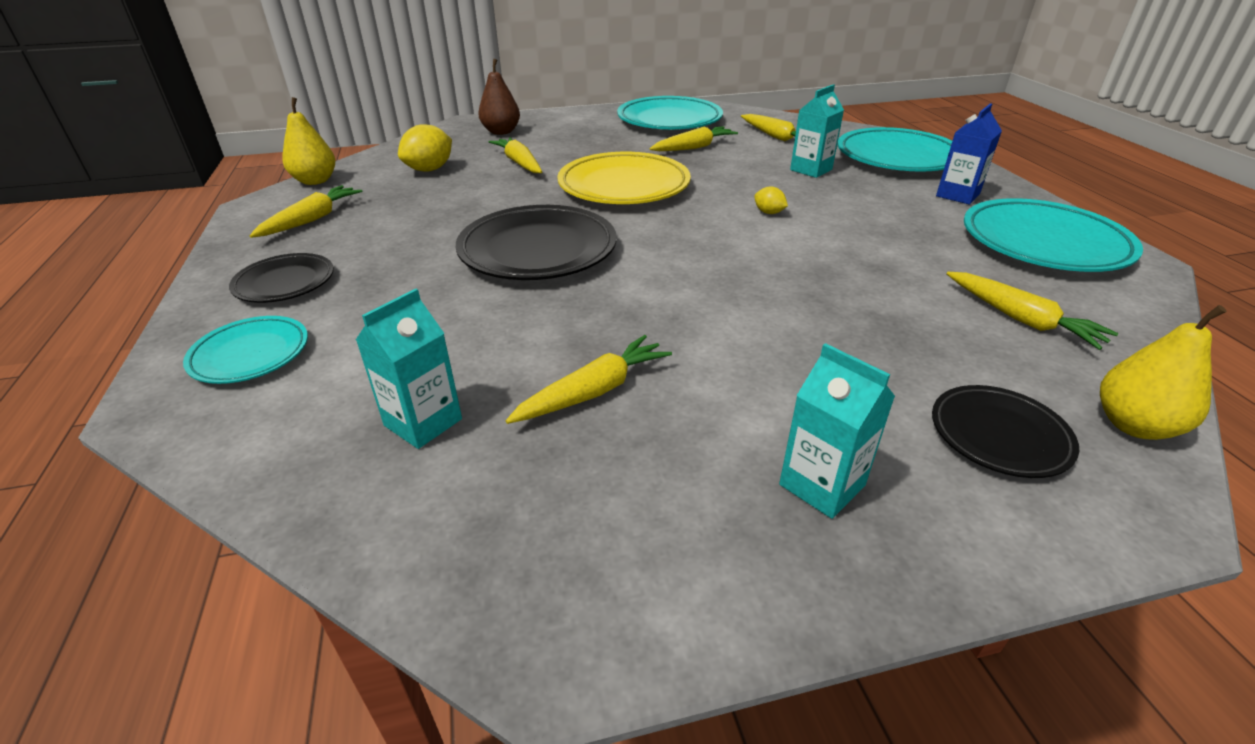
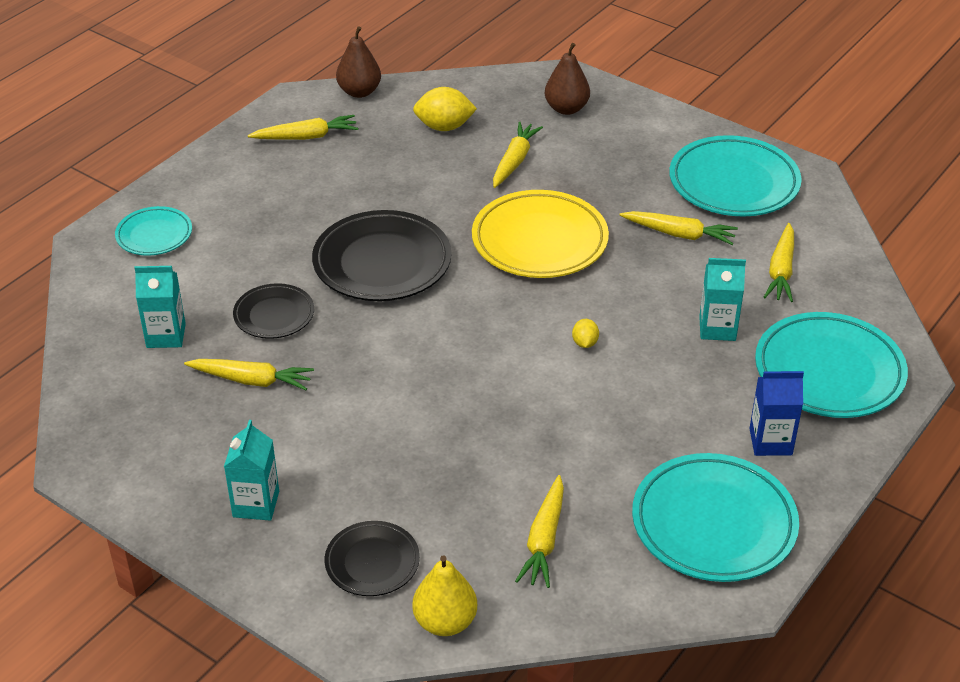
camera: 50 degrees right, 5 degrees up
black plate [229,253,334,303] -> black plate moved to [233,283,314,339]
yellow pear [282,97,335,185] -> brown pear [336,26,381,98]

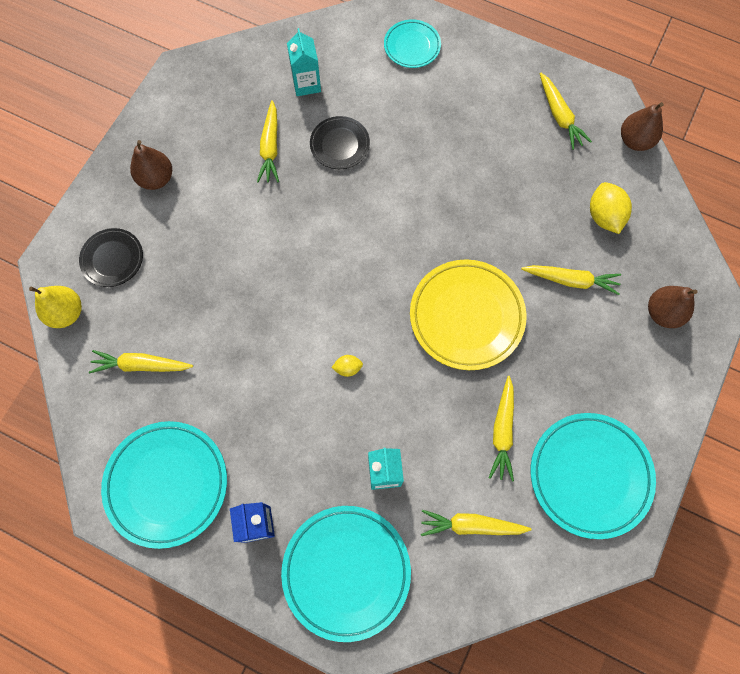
camera: 80 degrees right, 30 degrees up
turquoise carton [224,420,279,521] -> brown pear [130,140,172,190]
black plate [312,210,451,301] -> none

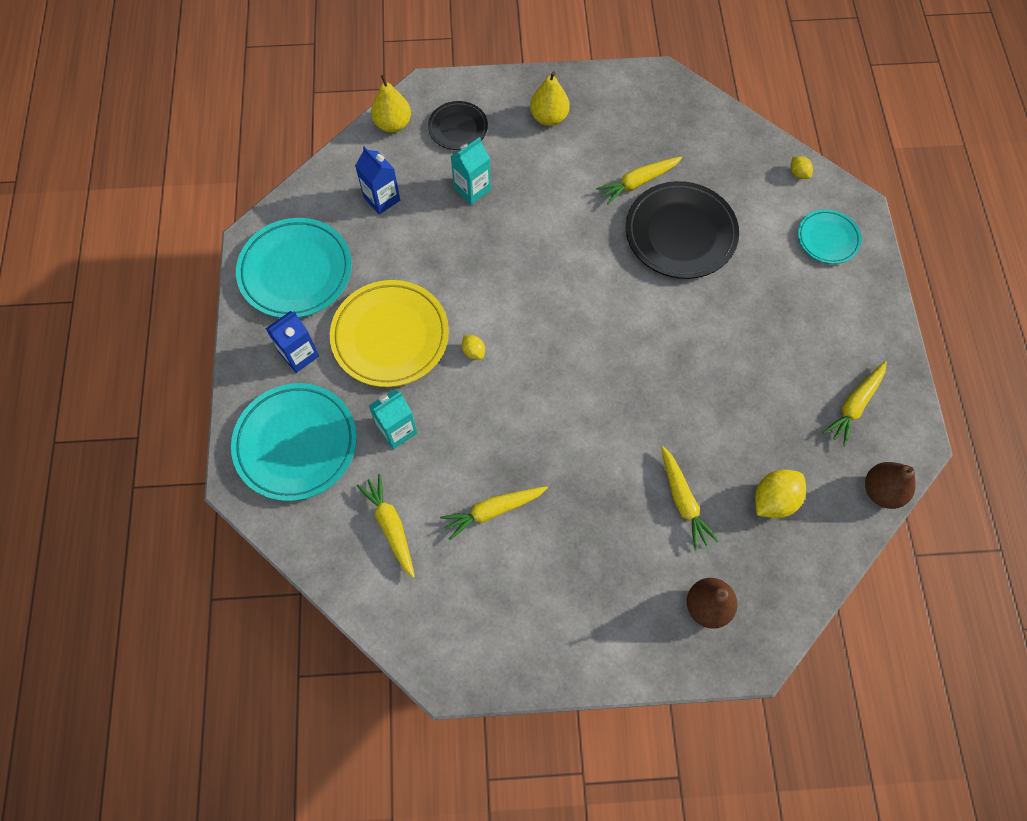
camera: 60 degrees right, 5 degrees down
yellow carrot [89,350,193,374] -> blue carton [355,146,400,214]
brown pear [130,140,172,190] -> yellow pear [530,71,570,126]
turquoise carton [287,28,321,96] -> turquoise carton moved to [450,137,491,205]
black plate [310,116,370,169] -> black plate [626,181,739,279], size x1.78
yellow plate [410,259,527,370] -> yellow plate moved to [330,280,449,387]
turquoise plate [531,413,656,539] -> none
none -> yellow lemon [791,156,813,179]

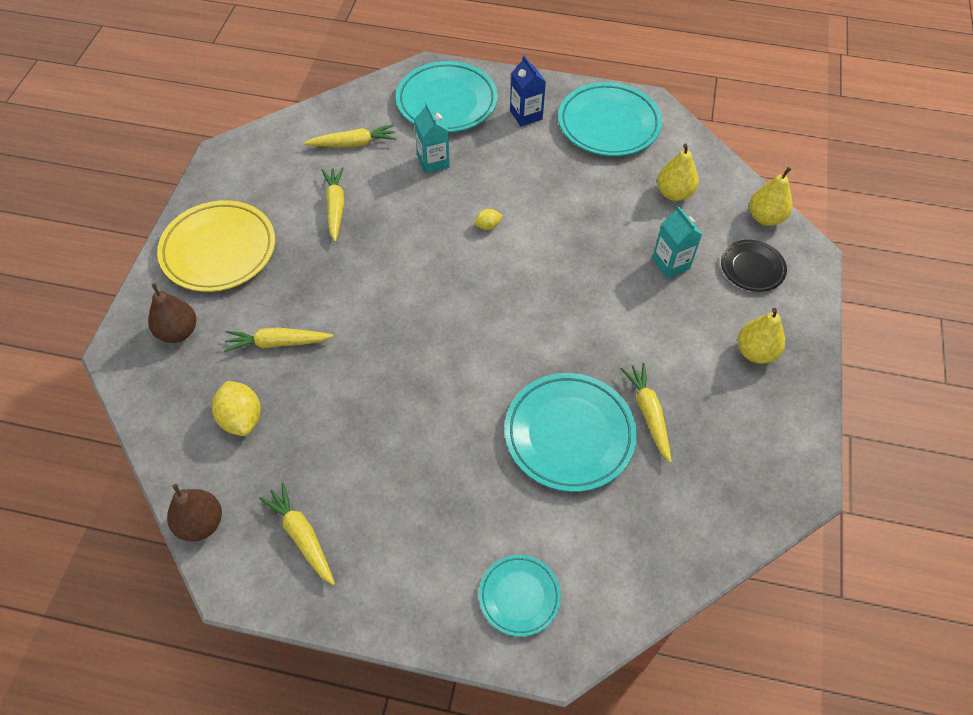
camera: 105 degrees right, 10 degrees down
yellow plate [330,280,449,387] -> yellow plate moved to [157,200,275,292]
blue carton [355,146,400,214] -> yellow pear [657,144,699,201]
black plate [626,181,739,279] -> turquoise plate [505,373,637,492]
yellow lemon [791,156,813,179] -> none

